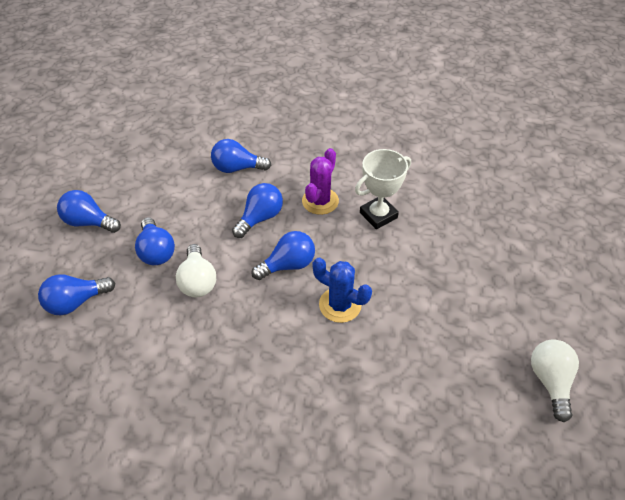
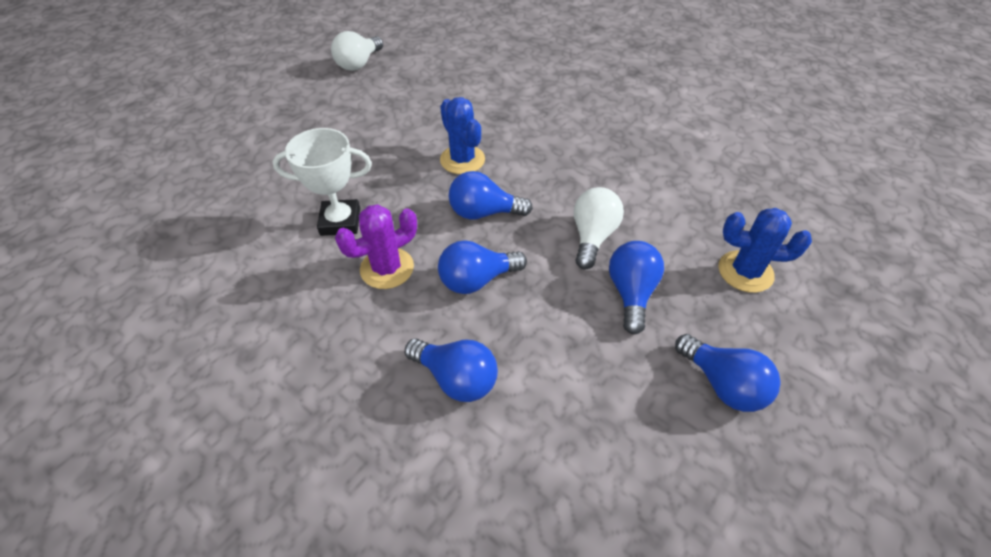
camera: 150 degrees left, 0 degrees up
blue light bulb [38,274,115,315] -> blue cactus [718,208,812,293]

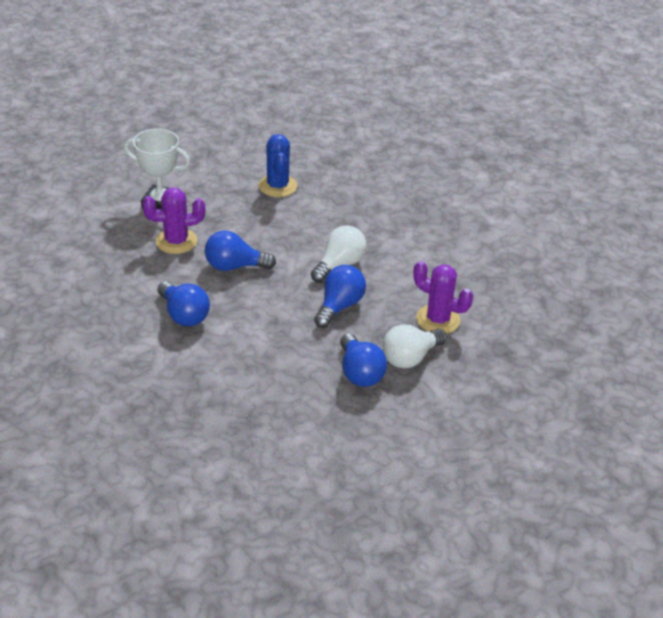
camera: 20 degrees right, 10 degrees down
white light bulb [331,31,383,71] -> white light bulb moved to [383,324,447,369]
blue light bulb [448,171,533,220] -> none
blue cactus [718,208,812,293] -> purple cactus [413,261,473,334]

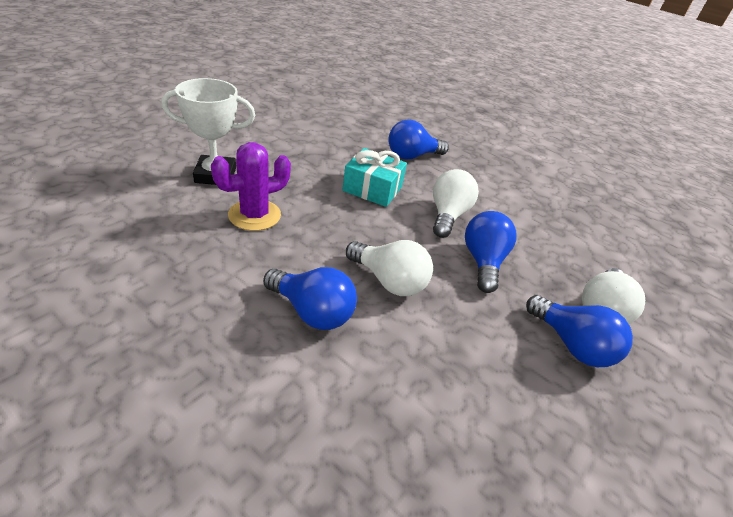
camera: 25 degrees left, 0 degrees up
blue light bulb [205,230,276,271] -> blue light bulb moved to [388,119,449,160]
blue cactus [259,134,297,197] -> none
purple cactus [413,261,473,334] -> none
none -> turquoise gift [342,148,407,207]
none -> white light bulb [346,240,433,296]

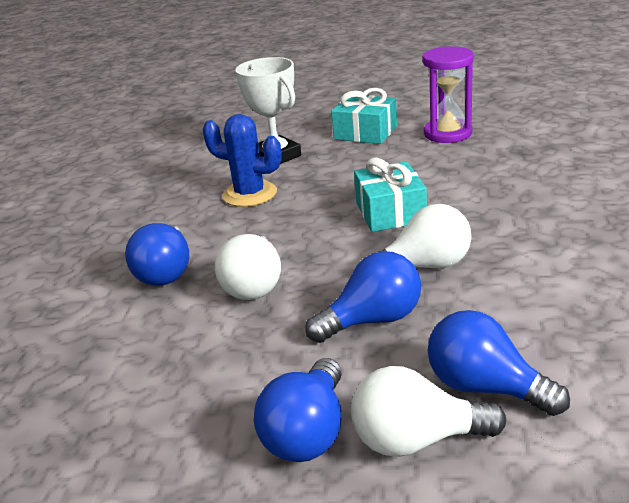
camera: 65 degrees right, 10 degrees down
purple cactus [211,142,291,231] -> blue cactus [202,114,282,207]
blue light bulb [388,119,449,160] -> blue light bulb moved to [428,310,570,416]
none -> turquoise gift [331,88,397,144]
none -> purple hourglass [422,46,474,143]

